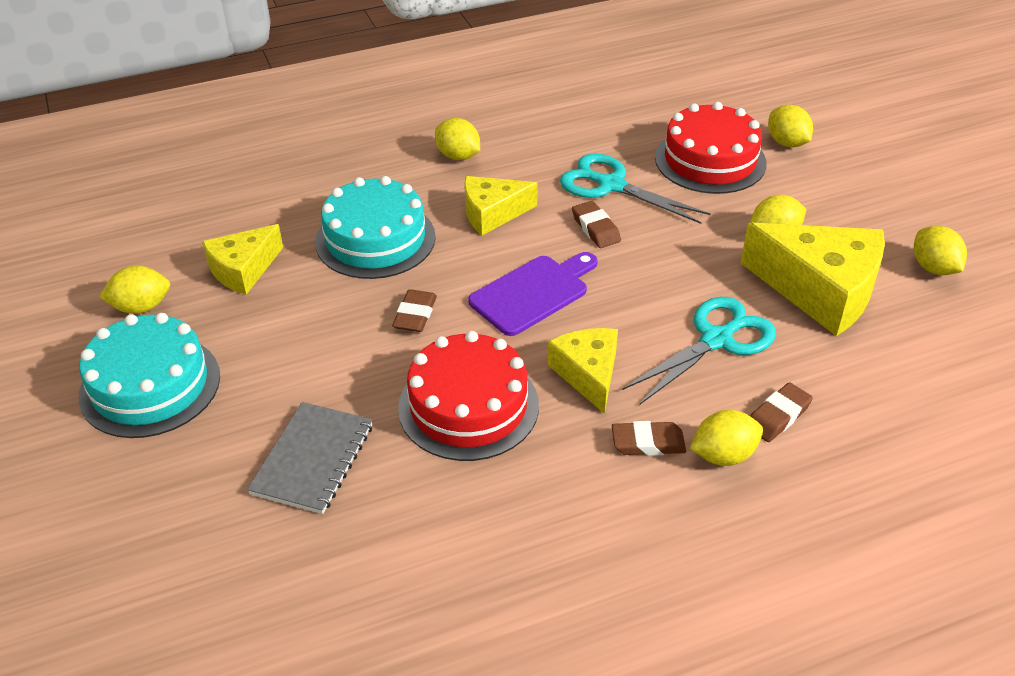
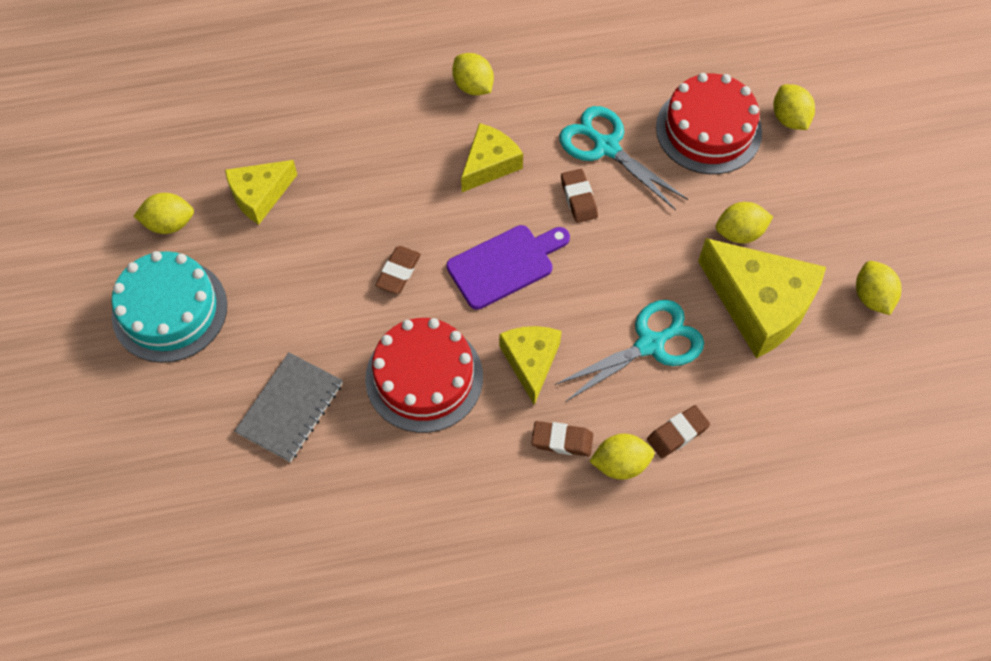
camera: 10 degrees right, 20 degrees up
turquoise cake [315,176,436,279] -> none
yellow cheese [464,176,538,235] -> yellow cheese turned 135 degrees clockwise [461,123,523,192]

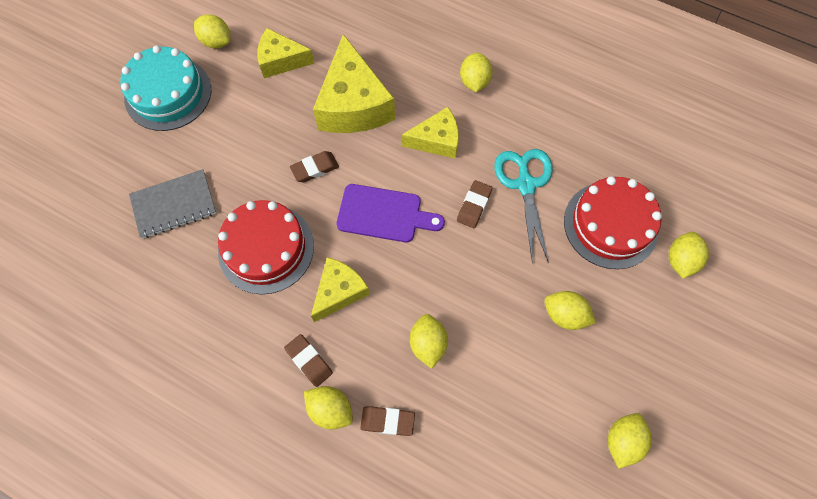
camera: 40 degrees right, 5 degrees up
turquoise scissors [554,300,704,402] -> yellow lemon [410,314,448,369]
yellow cheese [698,238,826,359] -> yellow cheese moved to [313,34,395,133]

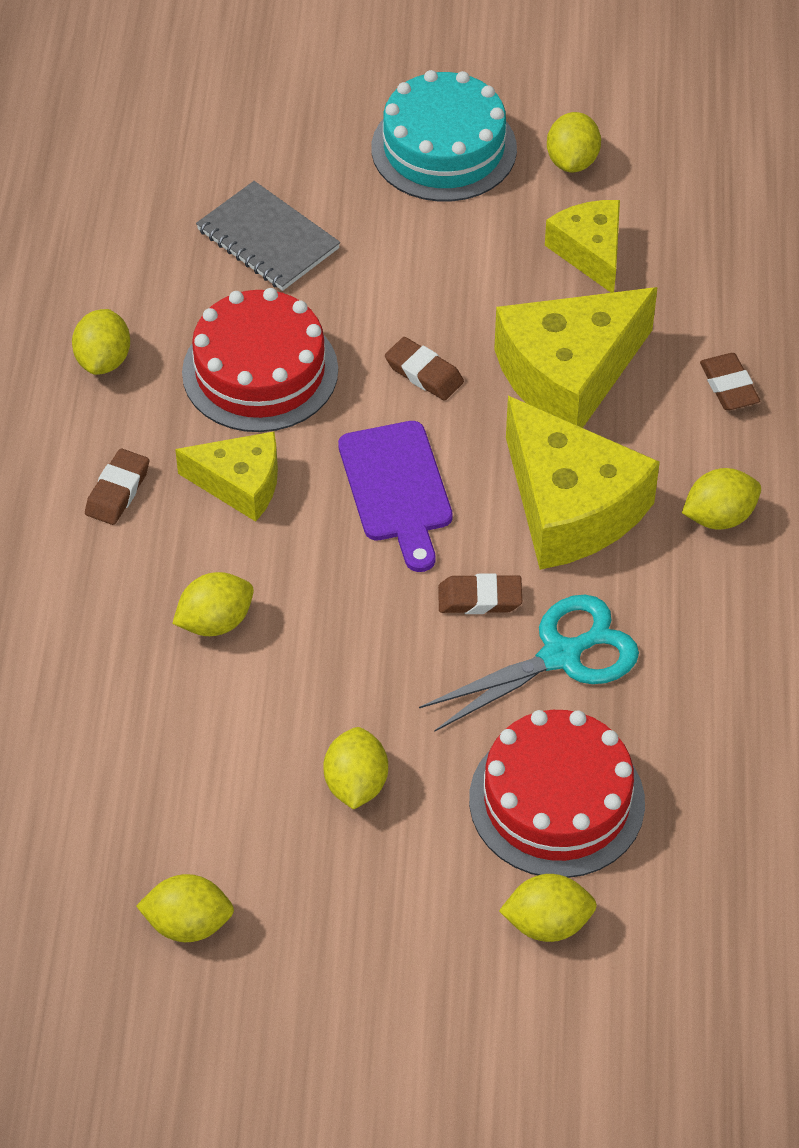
camera: 65 degrees right, 15 degrees down
yellow lemon [304,386,353,430] -> yellow lemon moved to [72,309,130,375]
brown eraser [360,406,415,436] -> brown eraser moved to [700,353,760,410]
yellow cheese [402,107,459,159] -> yellow cheese [506,396,660,570], size x1.68

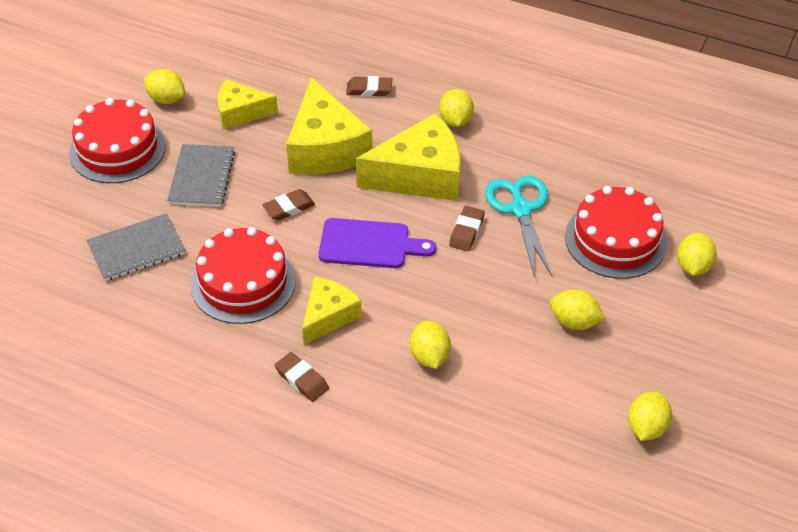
camera: 70 degrees left, 5 degrees down
yellow lemon [72,309,130,375] -> none
turquoise cake [371,70,517,201] -> red cake [69,98,166,183]
none -> grey notebook [167,144,235,207]

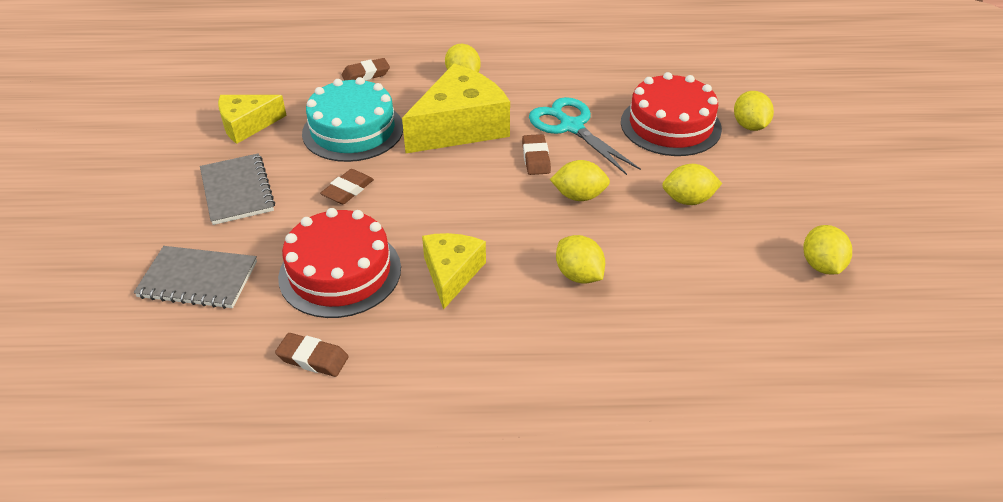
camera: 25 degrees left, 5 degrees down
red cake [69,98,166,183] -> none
grey notebook [87,214,185,281] -> grey notebook turned 60 degrees clockwise [134,246,257,309]
yellow lemon [144,69,185,104] -> yellow lemon moved to [550,160,610,201]
brown eraser [275,352,329,402] -> brown eraser moved to [275,333,349,377]
yellow cheese [286,77,372,175] -> turquoise cake [302,77,403,162]
purple cutting board [319,218,436,268] -> none

